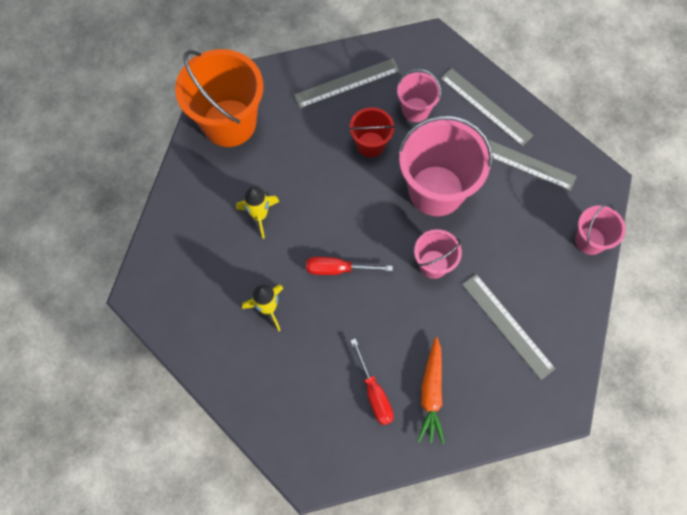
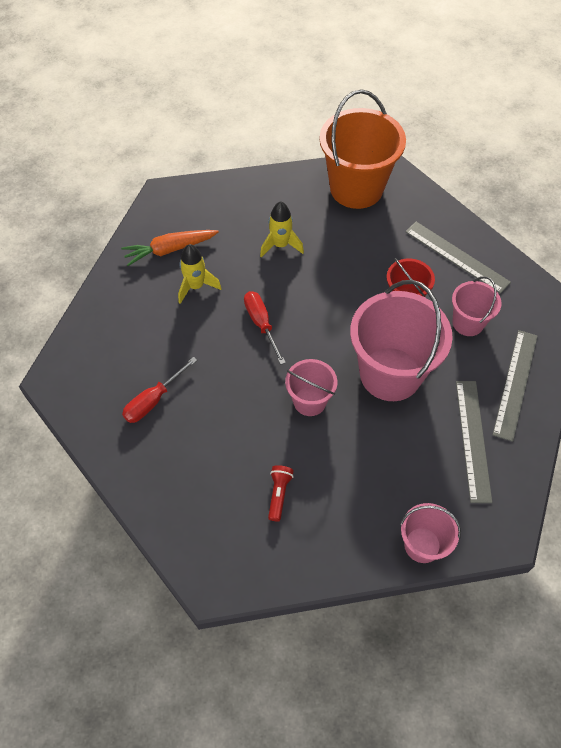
camera: 65 degrees right, 10 degrees down
orange carrot [417,337,445,444] -> orange carrot moved to [121,230,219,266]
grey ruler [462,274,555,380] -> red flashlight [268,465,294,522]

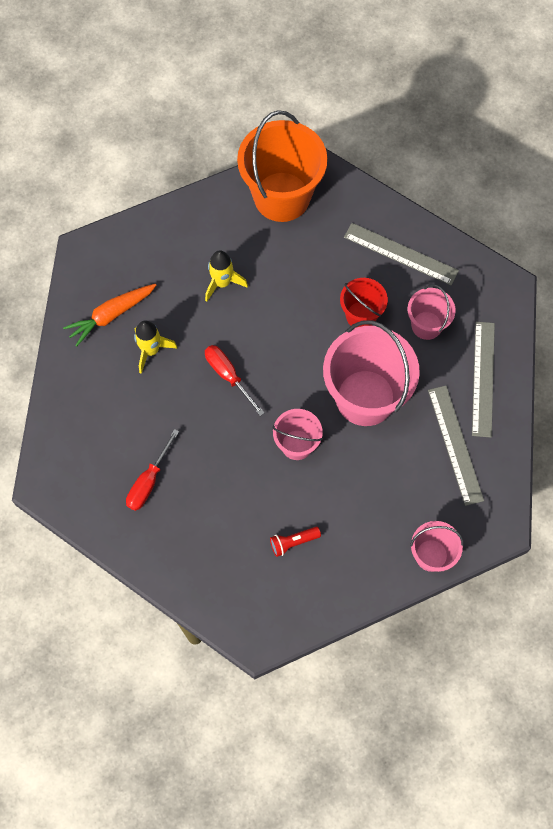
camera: 15 degrees left, 10 degrees up
red flashlight [268,465,294,522] -> red flashlight turned 105 degrees counterclockwise [270,527,321,557]

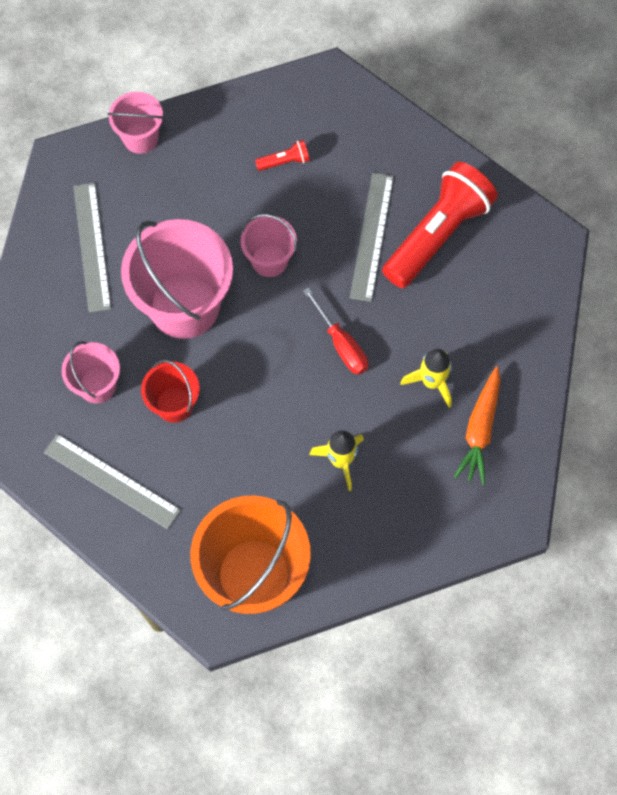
camera: 175 degrees left, 0 degrees up
orange carrot [63,284,156,347] -> orange carrot turned 135 degrees clockwise [454,366,500,485]
red screwdriver [126,429,179,511] -> red flashlight [382,162,498,288]
grey ruler [472,322,495,438] -> grey ruler moved to [350,173,394,302]

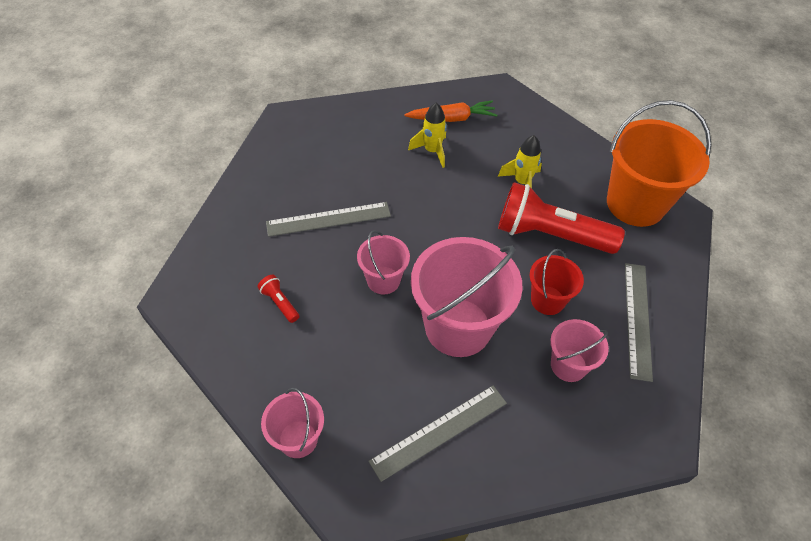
camera: 115 degrees left, 15 degrees down
red screwdriver [303,287,368,375] -> none
red flashlight [382,162,498,288] -> red flashlight moved to [498,182,625,254]

